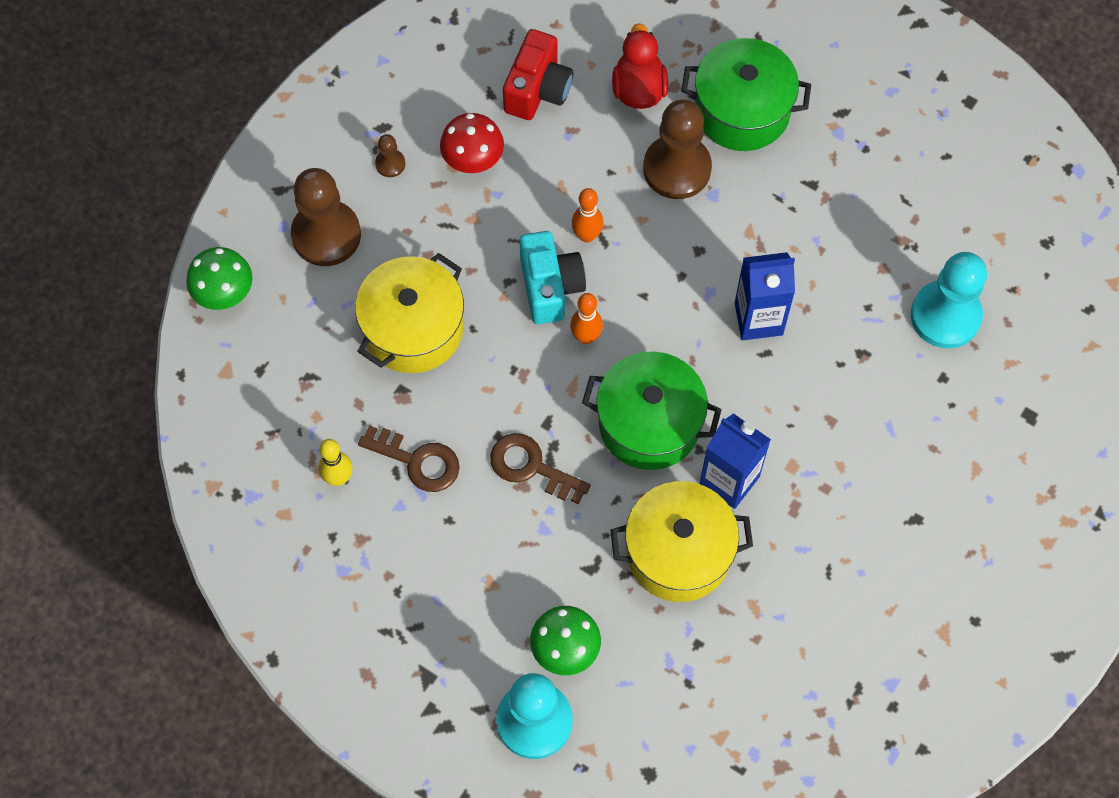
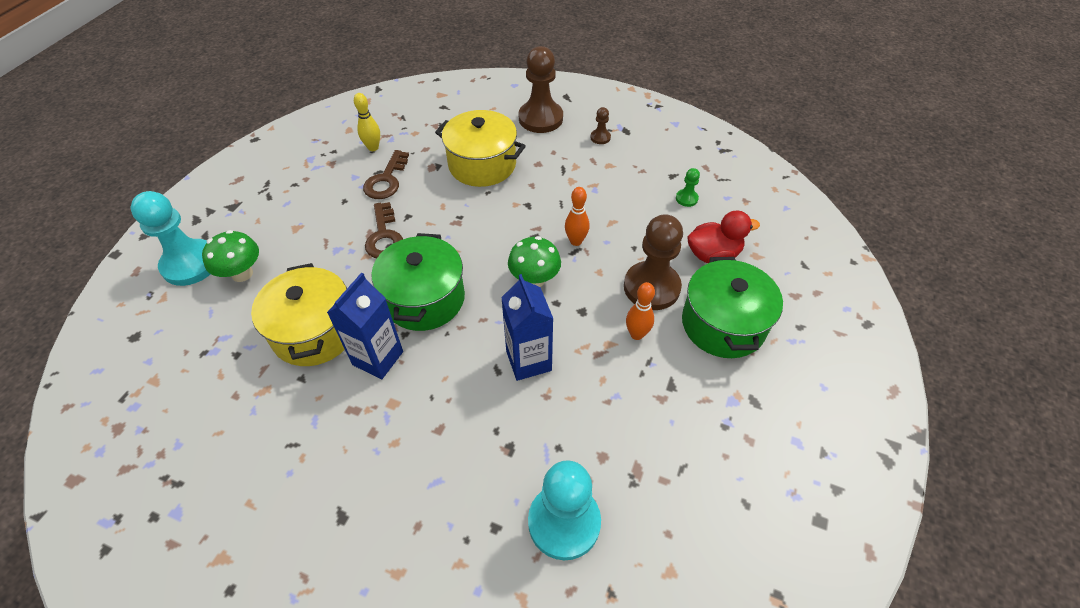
camera: 80 degrees right, 15 degrees down
green mushroom [186,247,253,310] -> green mushroom moved to [508,236,561,287]
red mushroom [440,113,504,173] -> none
brown key [490,433,591,504] -> brown key turned 150 degrees clockwise [365,202,403,258]
red camera [503,29,573,120] -> green pawn [676,168,700,207]
turquoise camera [519,231,586,324] -> none
orange bowling pin [570,293,603,344] -> orange bowling pin moved to [626,282,655,340]

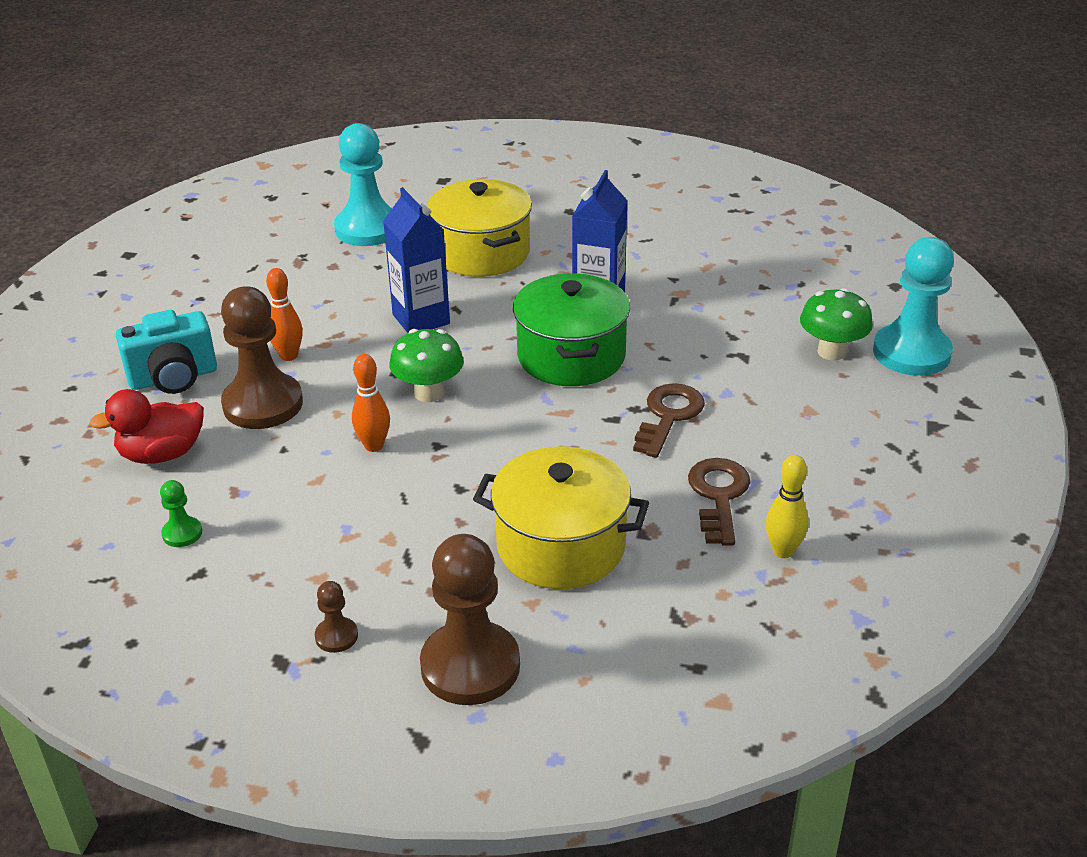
camera: 170 degrees right, 15 degrees down
yellow pot [251,263,347,366] -> yellow pot moved to [427,179,532,277]
brown key [365,202,403,258] -> brown key turned 45 degrees clockwise [633,383,705,458]
green pot [682,257,783,358] -> turquoise camera [116,310,217,394]

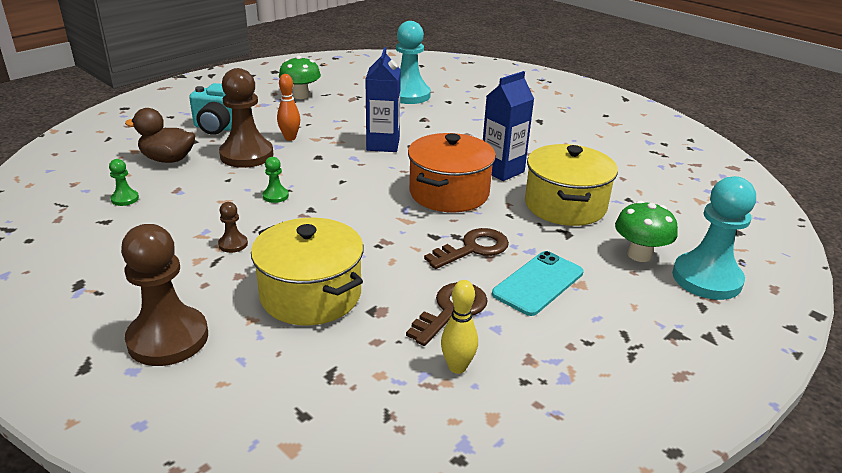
camera: 30 degrees right, 5 degrees down
red duck [89,389,204,464] -> brown duck [125,108,195,163]
brown pawn [315,581,358,653] -> brown pawn moved to [218,202,248,253]
orange bowling pin [352,354,390,452] -> green pawn [263,157,289,203]
green mushroom [389,329,464,402] -> green mushroom moved to [279,55,321,99]
yellow pot [427,179,532,277] -> yellow pot moved to [525,144,618,226]
green pot [513,273,630,386] -> orange pot [408,133,496,212]
none -> turquoise phone [492,251,584,316]

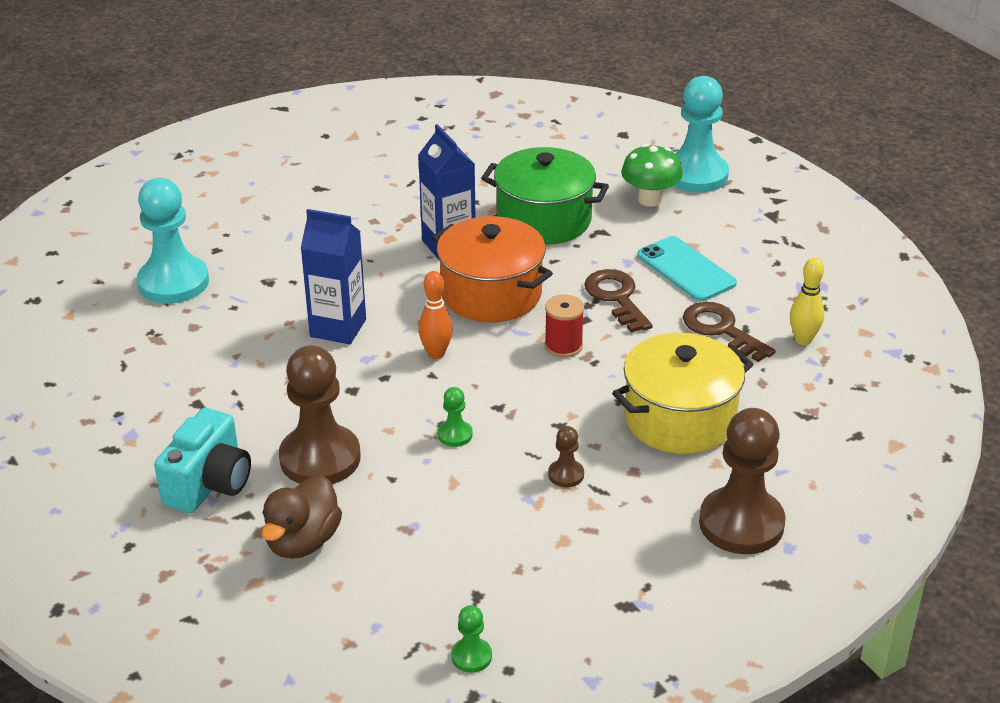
camera: 75 degrees left, 5 degrees up
green pawn [109,159,139,206] -> green pawn moved to [451,605,492,673]
orange bowling pin [277,74,300,141] -> orange bowling pin moved to [418,271,453,359]
green mushroom [279,55,321,99] -> none
yellow pot [525,144,618,226] -> green pot [481,147,609,245]
none -> red spool [544,294,584,358]

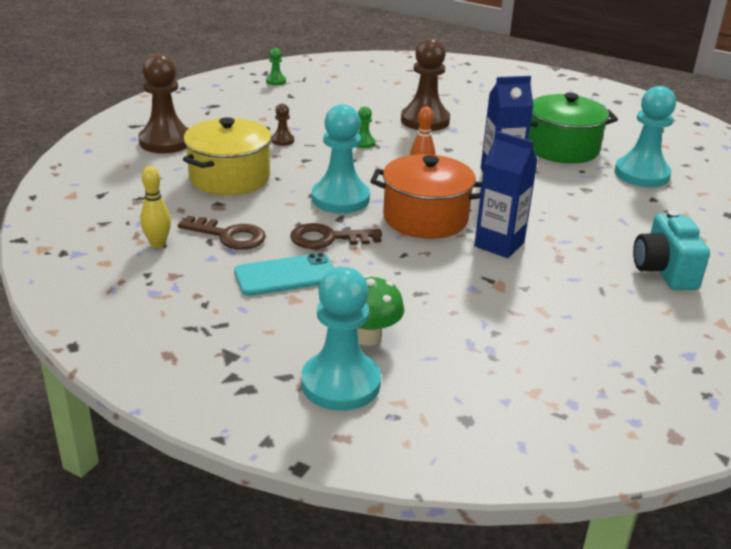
camera: 150 degrees right, 5 degrees down
turquoise camera [154,408,251,513] -> turquoise camera moved to [633,210,710,290]
brown duck [262,475,342,559] -> none
green pot [481,147,609,245] -> green pot moved to [528,93,618,163]
red spool [544,294,584,358] -> turquoise pawn [312,104,370,213]
brown key [584,269,653,333] -> brown key turned 135 degrees clockwise [290,223,382,249]
turquoise phone [638,236,737,301] -> turquoise phone turned 45 degrees counterclockwise [234,253,334,296]

